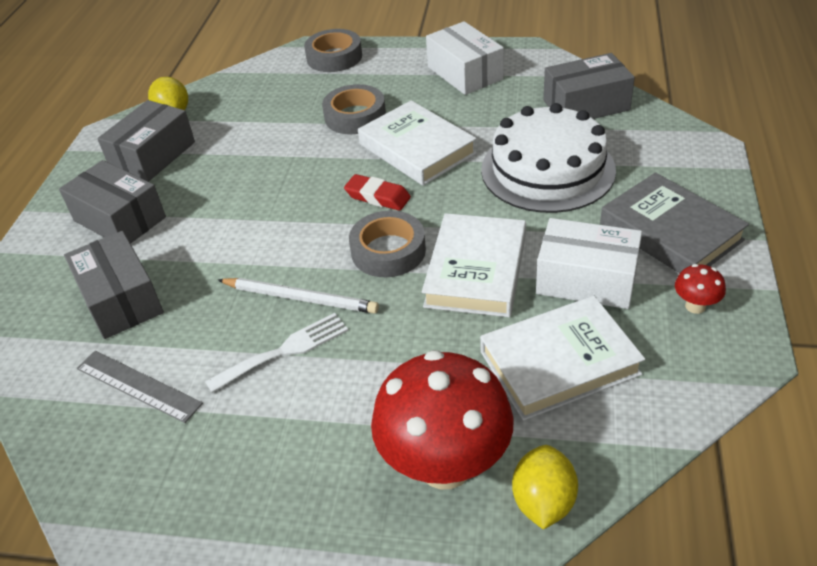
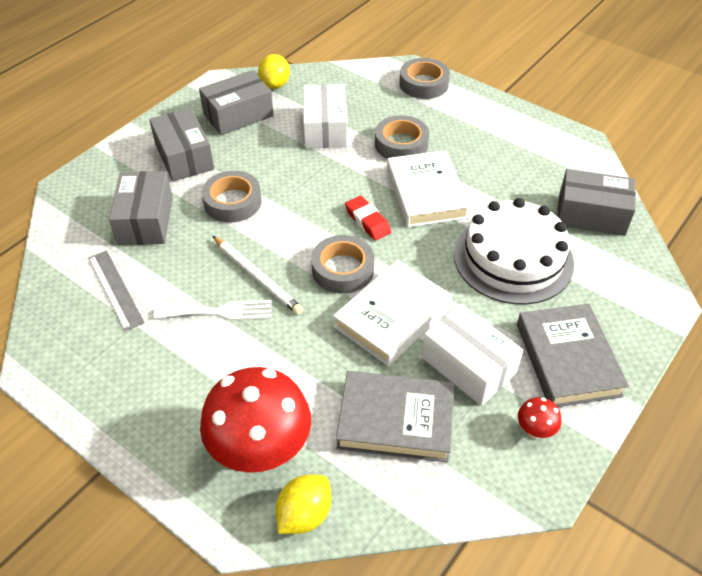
camera: 25 degrees right, 5 degrees up
white box [426,21,504,95] -> white box moved to [303,84,347,148]
white book [480,296,645,421] -> grey book [336,371,454,462]
none -> grey tape [202,171,262,223]

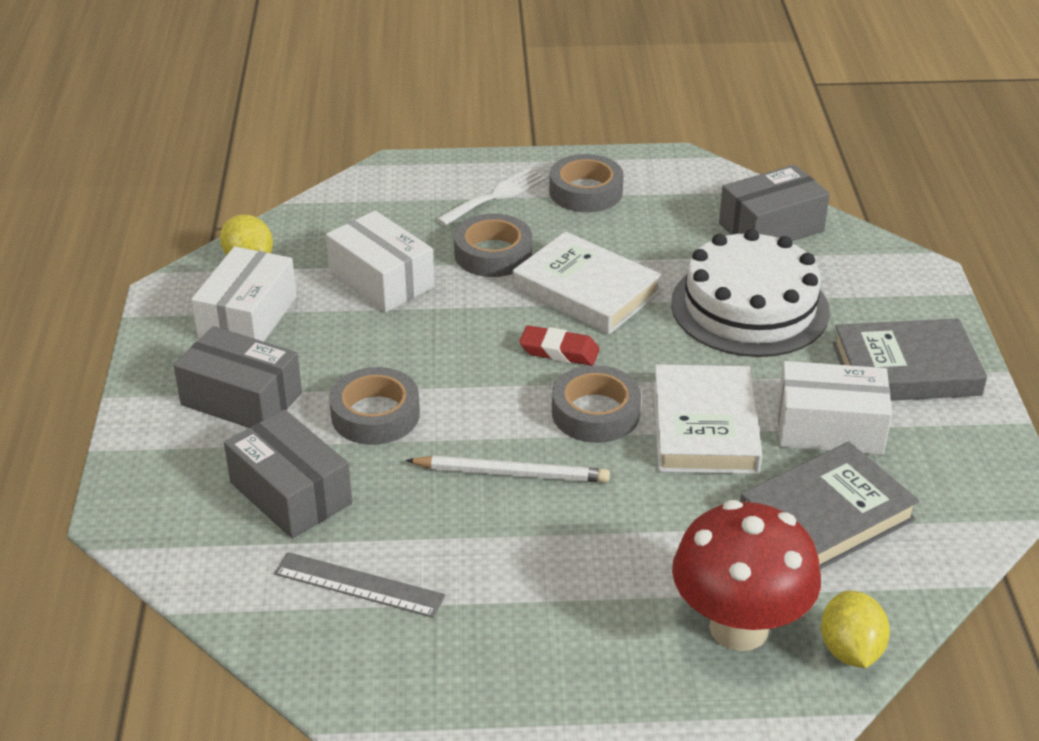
camera: 40 degrees left, 10 degrees down
white fork [154,300,271,320] -> white fork moved to [436,168,547,226]
grey box [199,70,274,135] -> white box [191,246,297,342]
grey tape [399,58,450,99] -> grey tape moved to [549,154,624,212]
grey book [517,303,629,407] -> grey book turned 45 degrees counterclockwise [832,318,987,401]
red mushroom [518,397,561,439] -> none

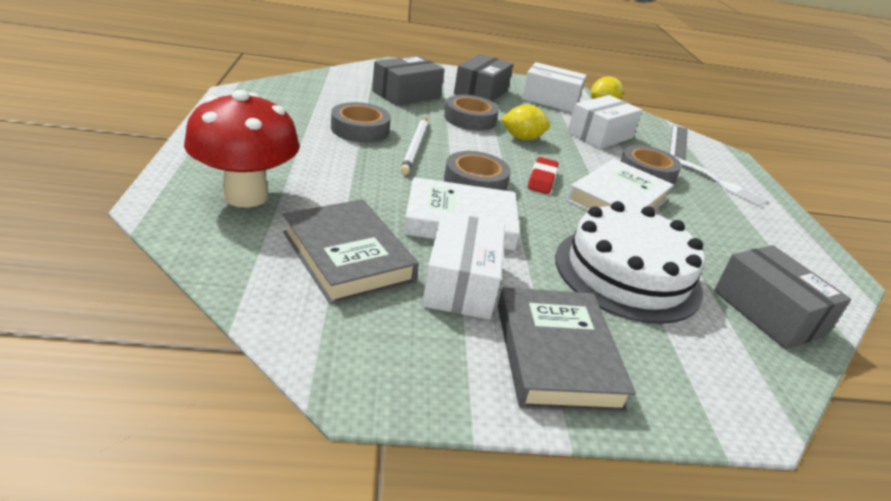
camera: 85 degrees right, 5 degrees down
grey ruler [274,552,445,618] -> grey ruler moved to [669,125,688,161]
grey tape [549,154,624,212] -> grey tape moved to [331,102,391,143]
yellow lemon [821,590,890,668] -> yellow lemon moved to [501,104,550,140]

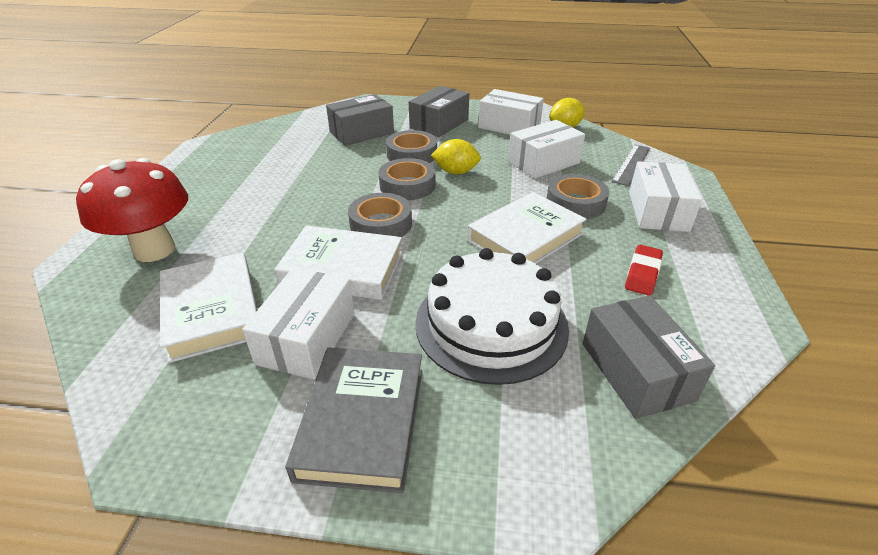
camera: 15 degrees right, 5 degrees up
grey book [283,199,419,305] -> white book [160,253,258,363]
grey tape [331,102,391,143] -> grey tape moved to [379,158,435,200]
white pencil [400,117,428,175] -> none
red eraser [528,157,558,194] -> red eraser moved to [625,245,663,296]
white fork [676,157,768,206] -> white box [629,161,702,232]

